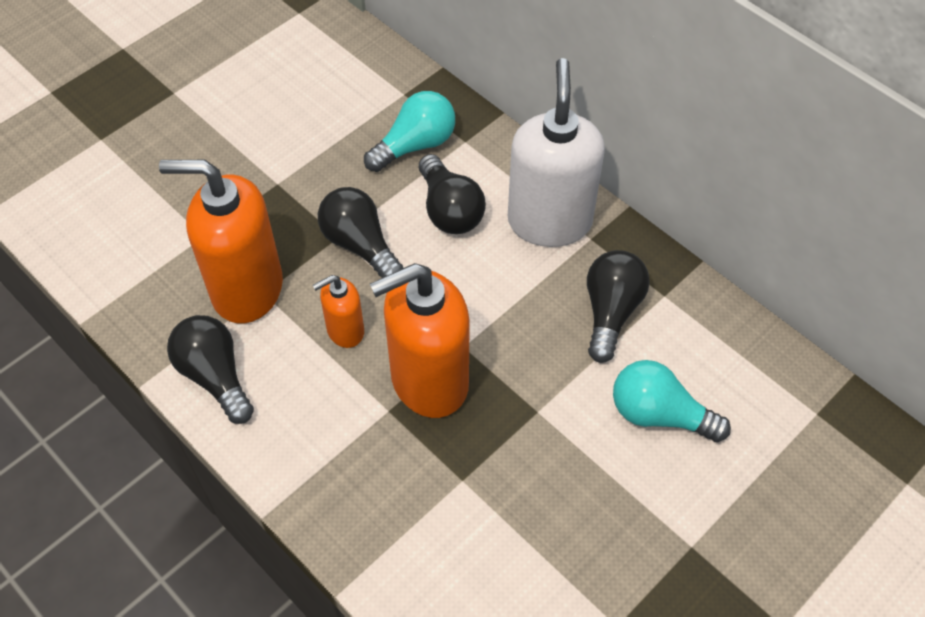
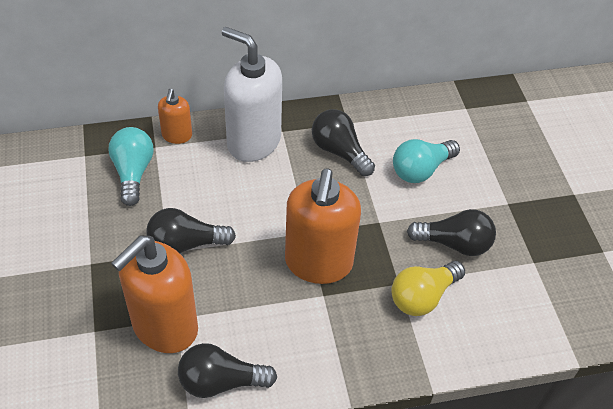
camera: 60 degrees left, 5 degrees down
orange soap dispenser [313,275,364,348] -> orange soap dispenser moved to [158,89,192,144]
black light bulb [419,154,486,234] -> black light bulb moved to [407,209,496,256]
none -> yellow light bulb [391,261,465,316]

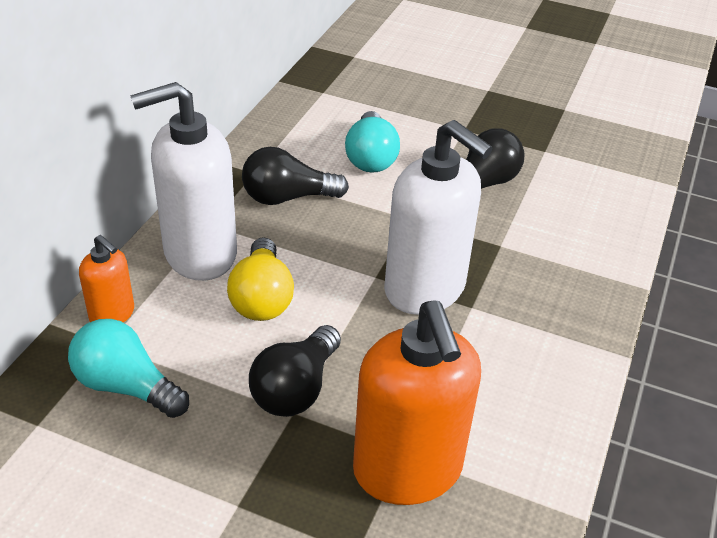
camera: 55 degrees left, 10 degrees down
black light bulb [178,343,277,398] -> none
orange soap dispenser [285,168,361,284] -> white soap dispenser [384,120,493,315]
yellow light bulb [391,261,465,316] -> yellow light bulb moved to [227,237,294,321]

